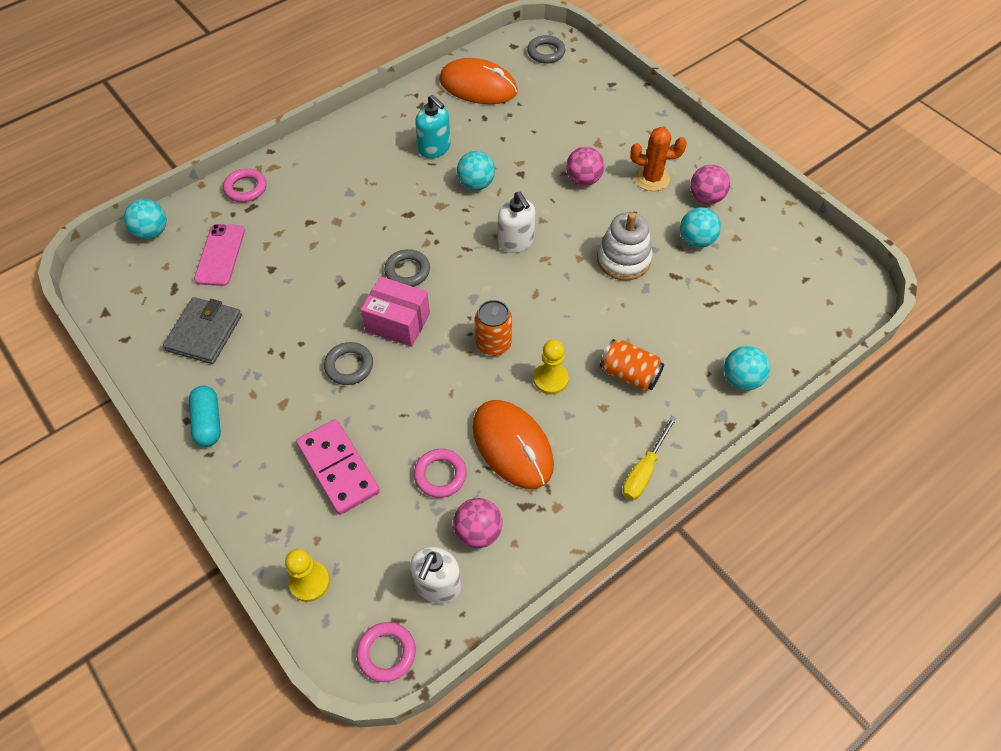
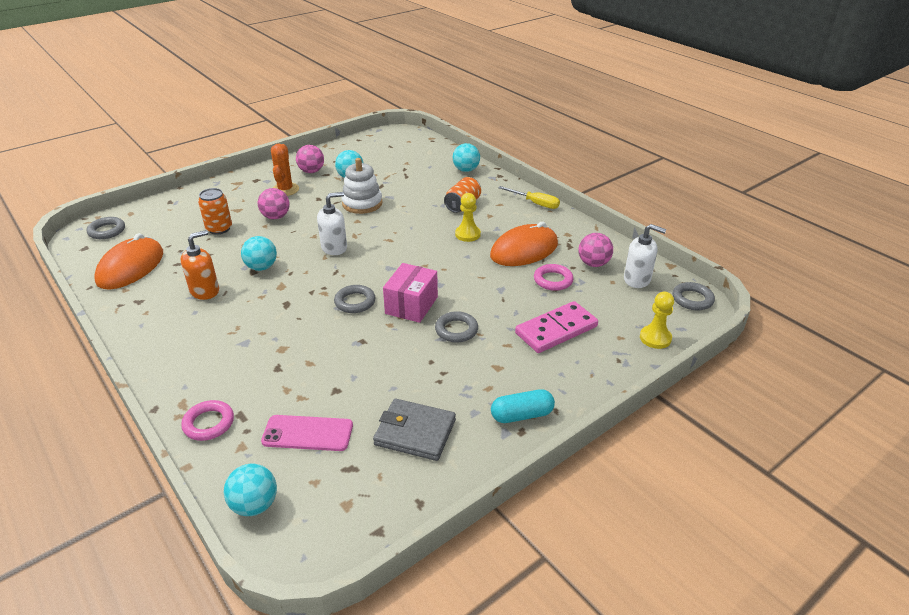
camera: 90 degrees left, 20 degrees down
pink ring [356,622,416,682] -> grey ring [672,282,715,310]
turquoise soap dispenser [415,95,451,158] -> orange soap dispenser [181,230,219,300]
orange can [475,300,512,356] -> orange can moved to [198,188,232,235]

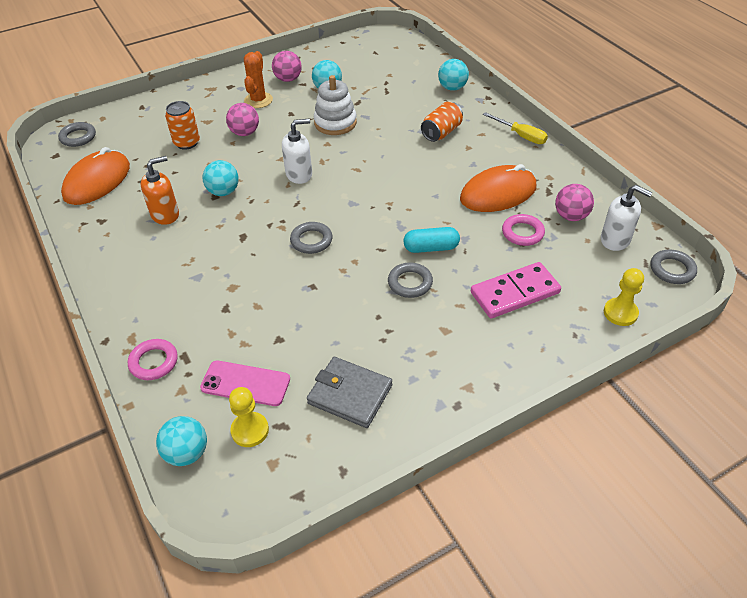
camera: 10 degrees right, 10 degrees up
pink box [383,263,438,323] -> none
yellow pawn [455,193,481,242] -> yellow pawn moved to [229,387,269,447]
turquoise capsule [491,389,555,423] -> turquoise capsule moved to [404,227,460,253]

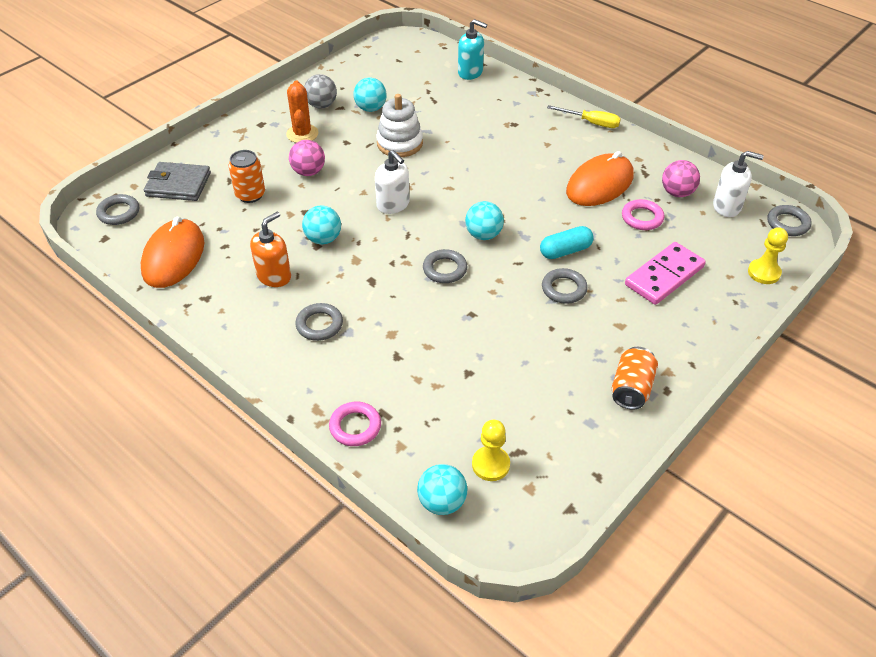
camera: 20 degrees left, 0 degrees up
pink phone [200,360,290,406] -> none
pink ball [272,51,302,82] -> grey ball [304,74,337,108]
white soap dispenser [282,119,312,184] -> white soap dispenser turned 90 degrees clockwise [375,150,410,214]
grey wallet [307,357,392,428] -> grey wallet moved to [144,162,211,201]
orange can [421,102,463,142] -> orange can moved to [612,347,658,410]
turquoise ball [438,59,469,91] -> turquoise ball moved to [465,201,504,240]
none -> grey ring [295,303,343,341]
none -> turquoise soap dispenser [458,19,487,80]

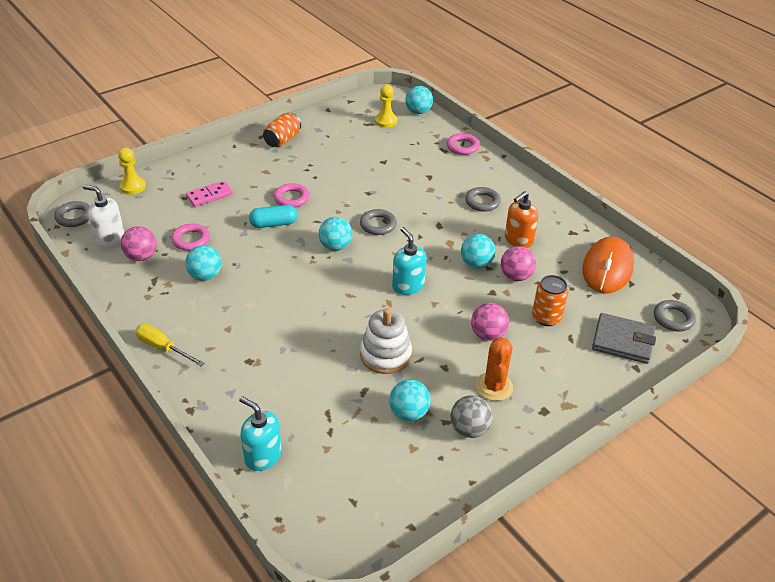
camera: 170 degrees left, 5 degrees down
white soap dispenser [375,150,410,214] -> turquoise soap dispenser [392,227,427,295]
grey ring [542,268,588,304] -> pink ring [274,183,310,207]
orange mouse [566,151,633,206] -> turquoise ball [185,245,221,281]
pink domino [625,242,706,305] -> pink domino [186,181,233,207], size x0.66
none -> pink ball [501,246,536,281]

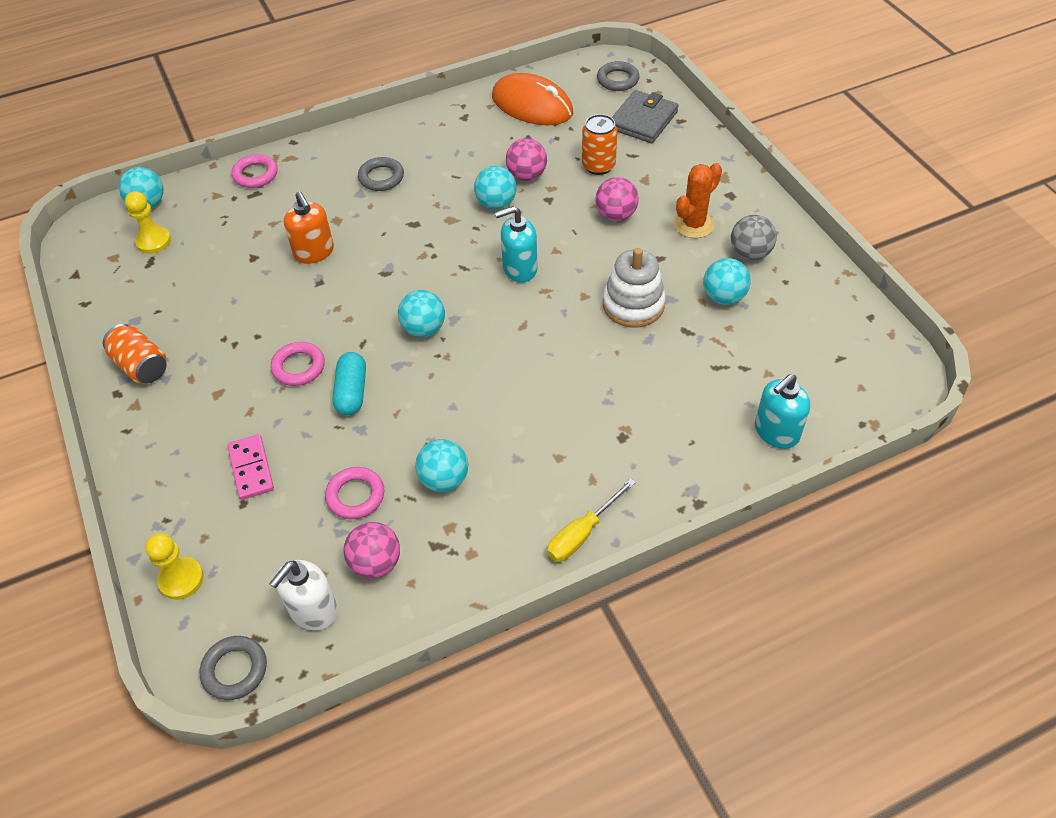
camera: 75 degrees left, 10 degrees up
grey ring [360,209,397,235] -> none
orange cactus [476,337,513,401] -> orange cactus turned 60 degrees counterclockwise [674,163,722,238]
orange soap dispenser [505,191,538,248] -> orange soap dispenser moved to [284,191,334,264]

